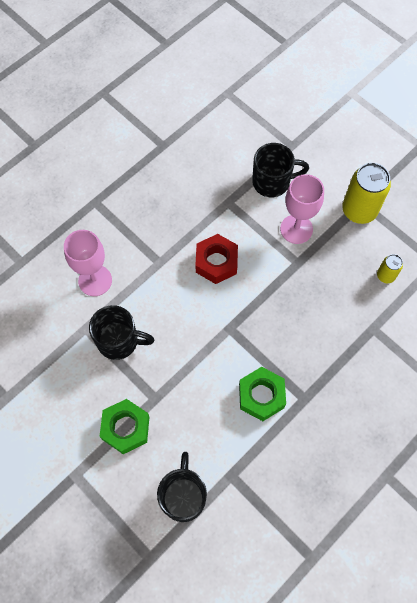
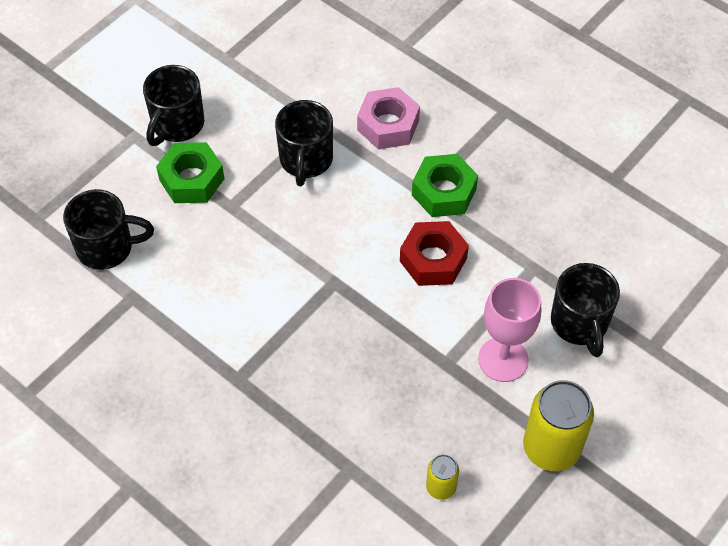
camera: 85 degrees right, 10 degrees down
pink goblet [64,230,112,296] -> pink nut [357,87,420,149]
green nut [239,367,286,421] -> green nut moved to [412,154,478,217]
none -> black mug [143,65,204,146]

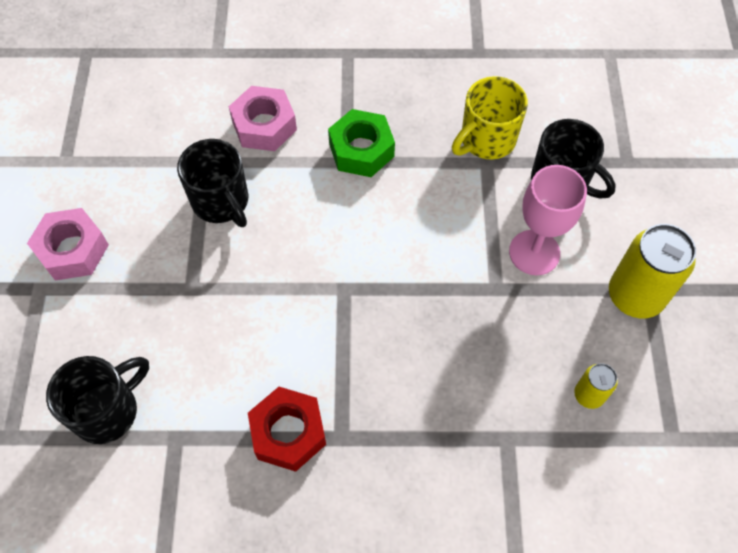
camera: 40 degrees left, 5 degrees up
black mug [143,65,204,146] -> pink nut [27,208,109,281]
green nut [156,142,224,203] -> none
red nut [400,221,469,286] -> red nut moved to [248,387,326,472]
none -> yellow mug [452,76,528,159]

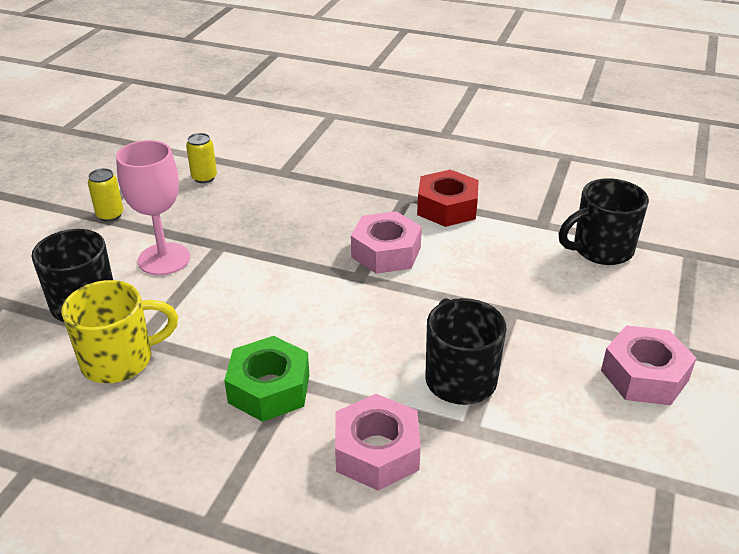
camera: 160 degrees left, 25 degrees down
yellow can [609,224,696,318] -> yellow can [88,168,124,222], size x0.51
none -> pink nut [351,211,422,274]

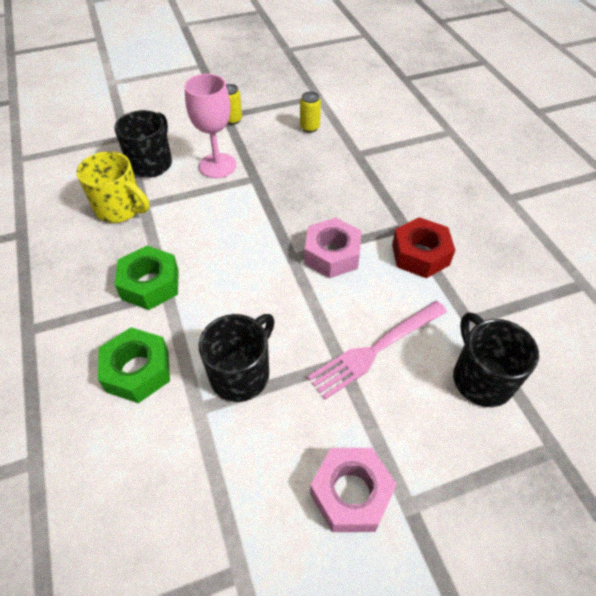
camera: 50 degrees right, 15 degrees up
pink nut [335,394,421,491] -> green nut [98,327,170,403]
black mug [559,178,649,265] -> black mug turned 45 degrees clockwise [453,312,539,407]
none -> pink fork [307,301,447,400]

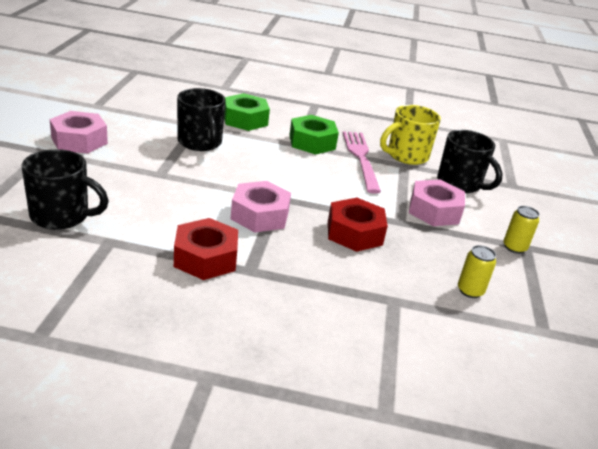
camera: 115 degrees right, 20 degrees down
pink goblet [185,74,236,178] -> pink nut [409,179,465,226]
pink fork [307,301,447,400] -> pink fork moved to [343,131,381,194]
none -> red nut [328,198,388,252]

